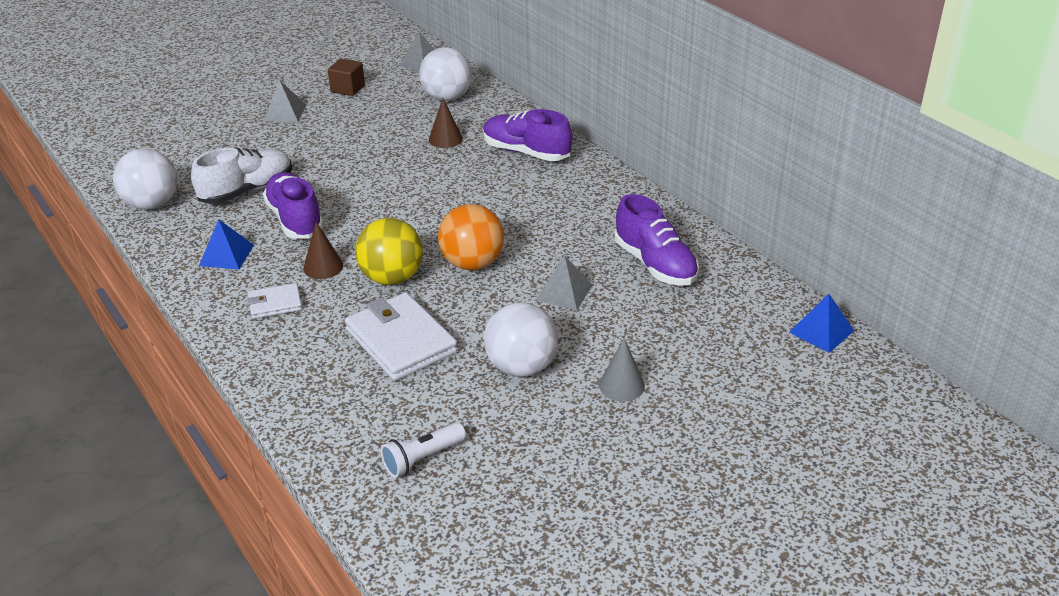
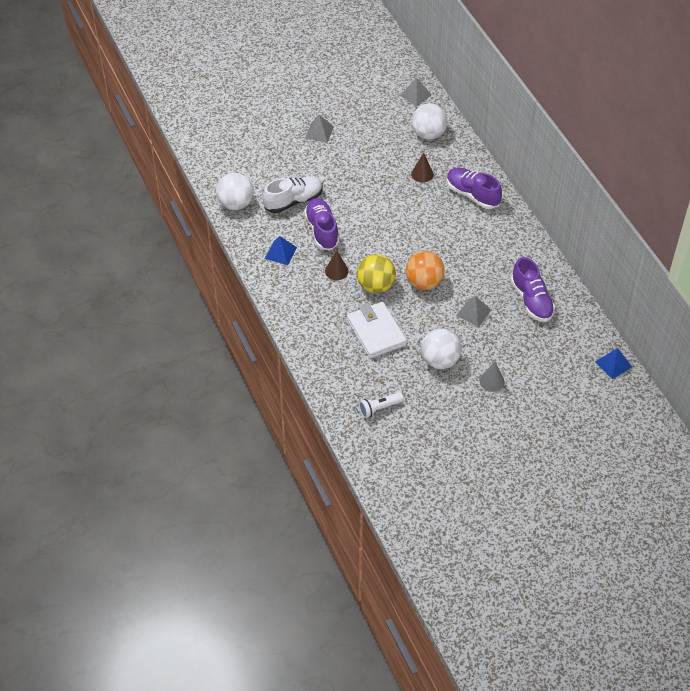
camera: 10 degrees right, 15 degrees up
white wallet [247,283,302,319] -> none
brown cube [328,59,365,96] -> none

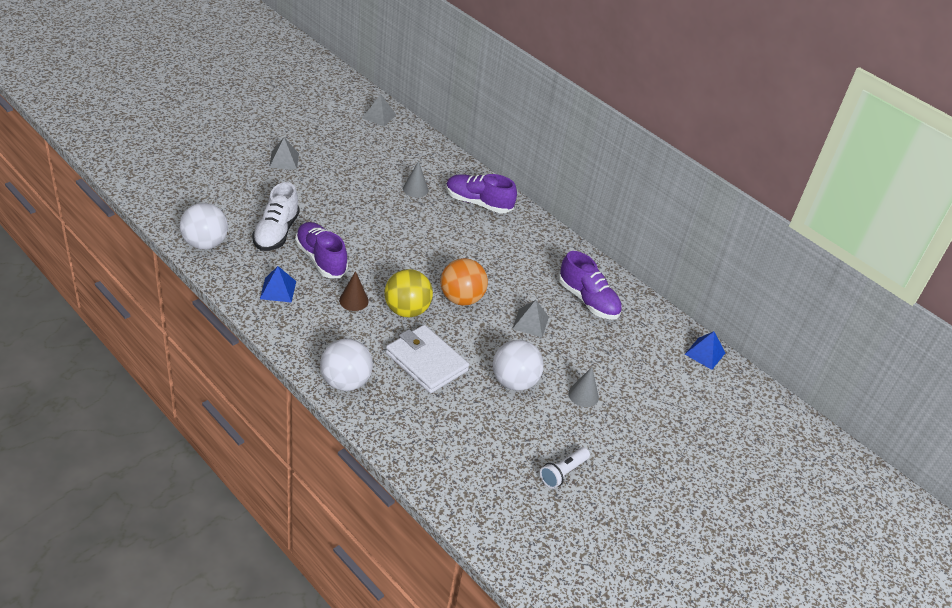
camera: 25 degrees left, 10 degrees down
white shoe [263,177,323,213] -> white shoe turned 150 degrees clockwise [252,182,300,251]
white flashlight [359,392,403,418] -> white flashlight moved to [540,447,590,488]
brown cone [411,153,433,182] -> grey cone [403,161,428,197]
white ball [412,103,447,140] -> white ball moved to [320,339,373,391]

